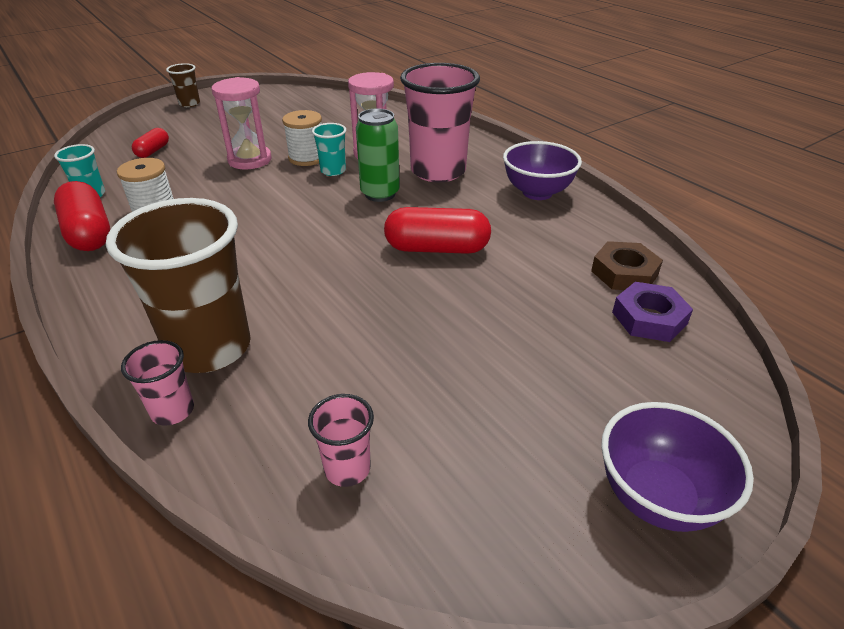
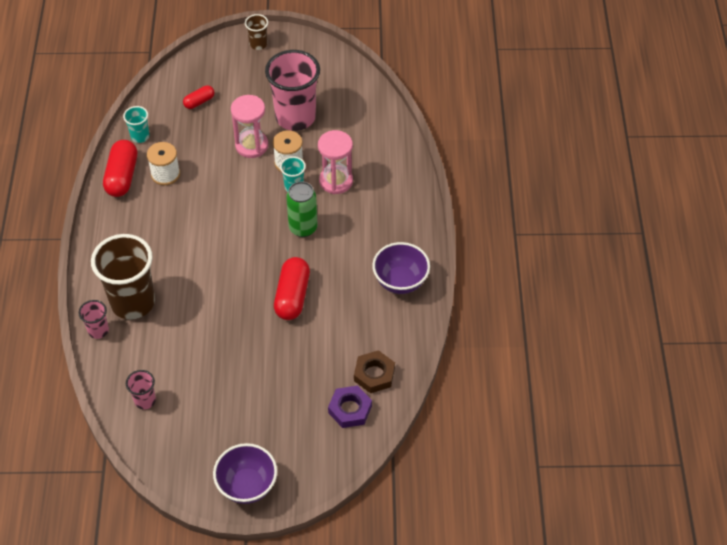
camera: 35 degrees right, 15 degrees up
red capsule [384,207,491,254] -> red capsule turned 60 degrees clockwise [274,257,310,320]
pink cup [400,63,480,183] -> pink cup moved to [265,50,320,131]

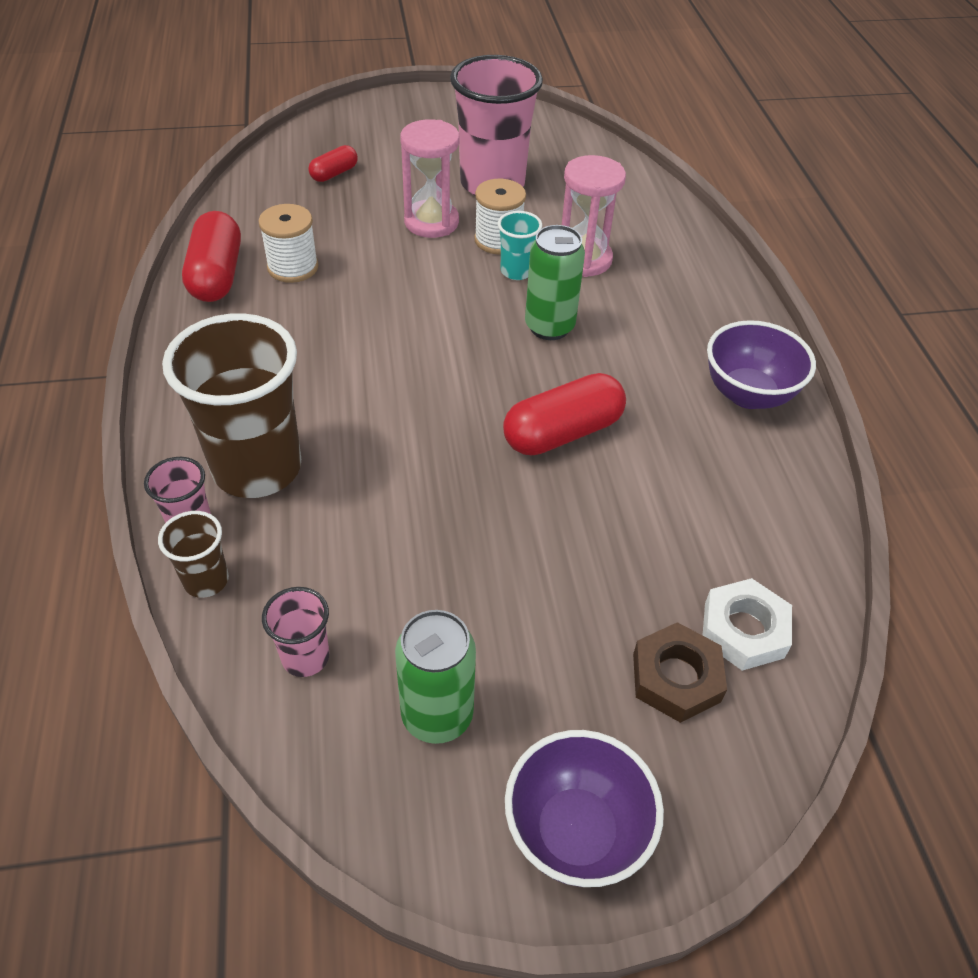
camera: 10 degrees left, 5 degrees down
turquoise cup [123,106,149,143] -> none
brown cup [245,14,268,50] -> brown cup moved to [158,511,229,598]
red capsule [274,257,310,320] -> red capsule turned 60 degrees clockwise [503,373,626,455]
purple nut [328,386,372,428] -> white nut [703,578,792,671]
brown nut [354,350,395,393] -> brown nut moved to [633,622,727,723]
none -> green can [395,610,476,744]

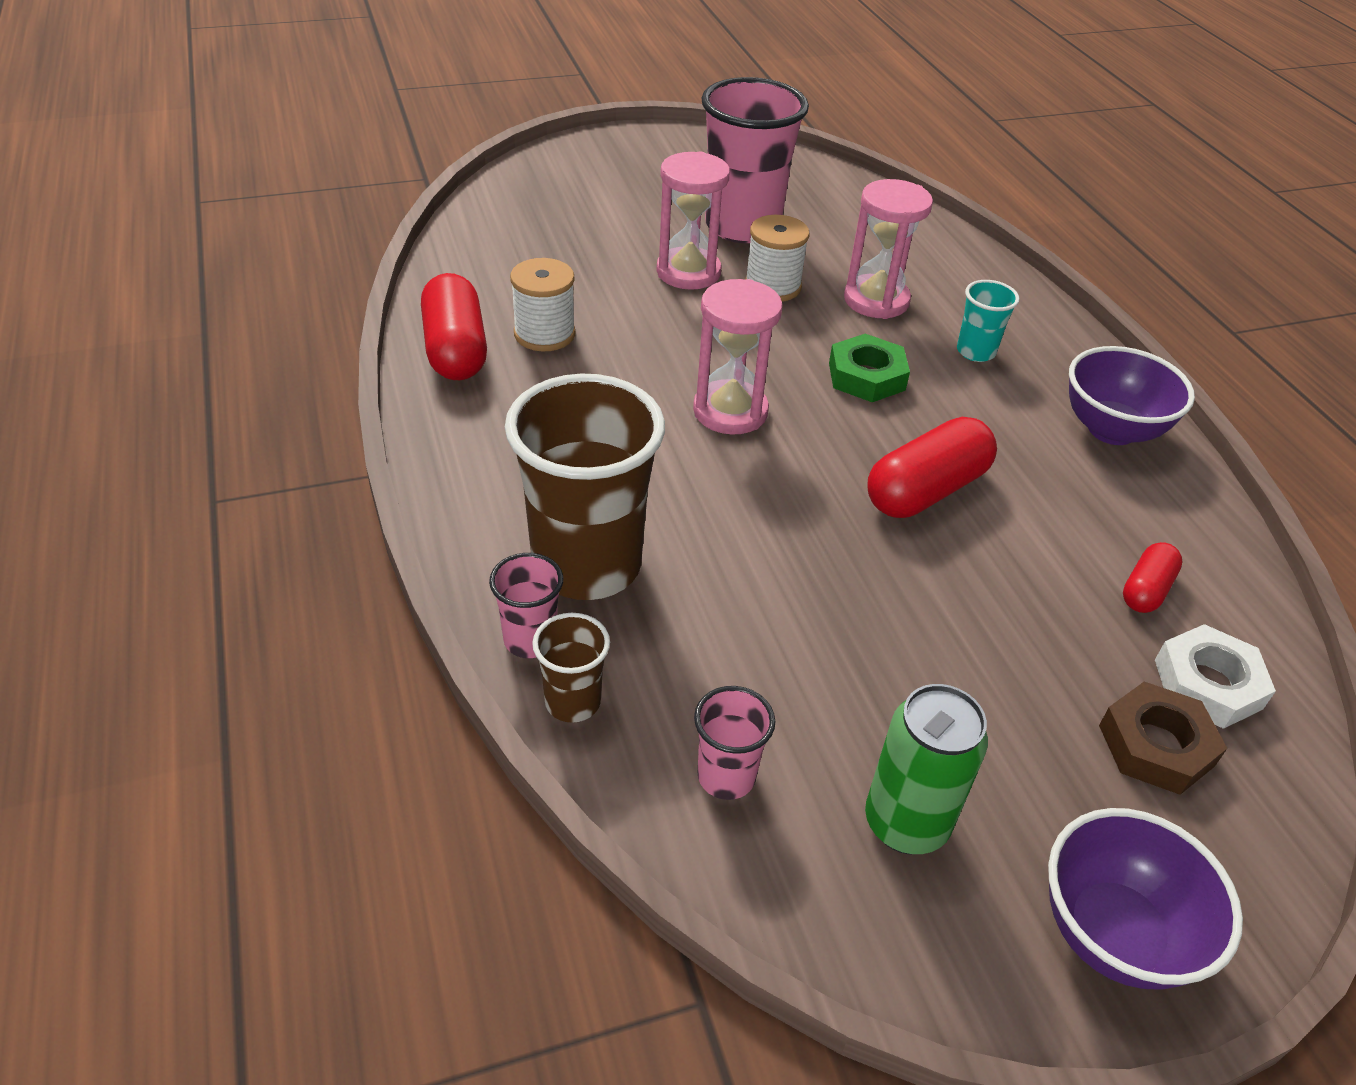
camera: 10 degrees left, 5 degrees down
red capsule [308,145,358,182] -> red capsule moved to [1123,542,1182,613]
turquoise cup [498,211,542,280] -> turquoise cup moved to [957,280,1020,362]
green can [525,225,585,340] -> green nut [829,334,910,402]
none -> pink hourglass [693,279,783,435]

